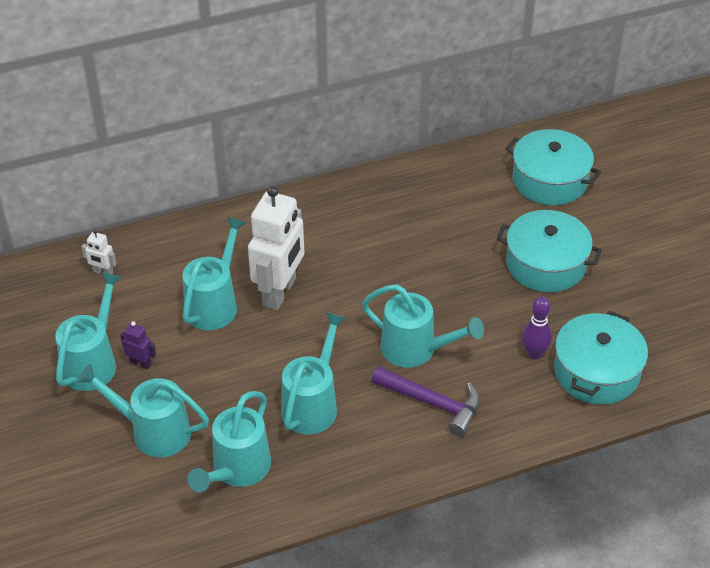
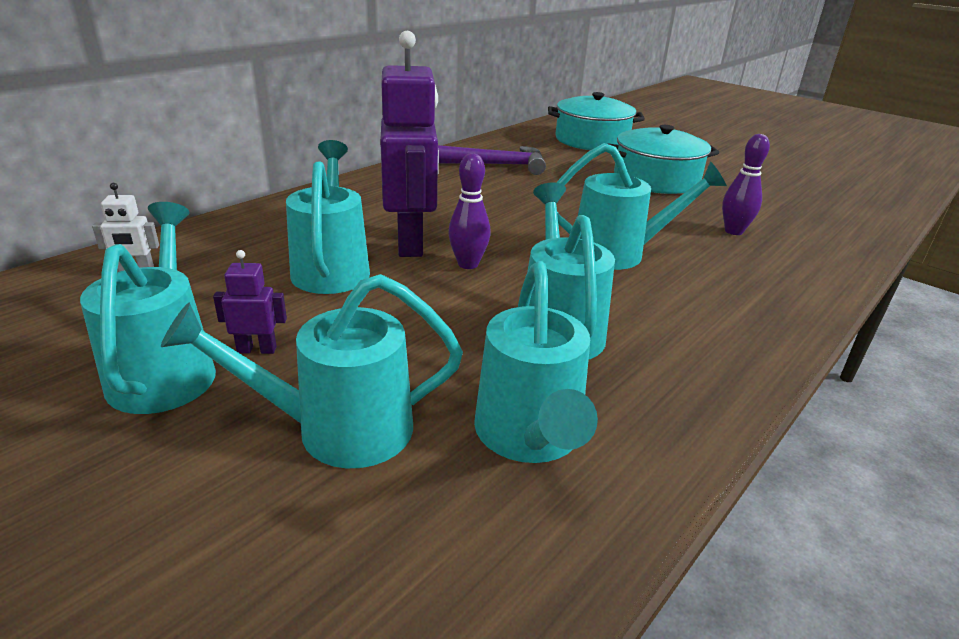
camera: 30 degrees left, 15 degrees down
white robot [248,186,304,310] -> purple robot [380,31,439,257]
purple hammer [372,366,480,436] -> purple hammer moved to [438,145,546,175]
turquoise pot [554,311,648,405] -> none
none -> purple bowling pin [448,153,491,269]

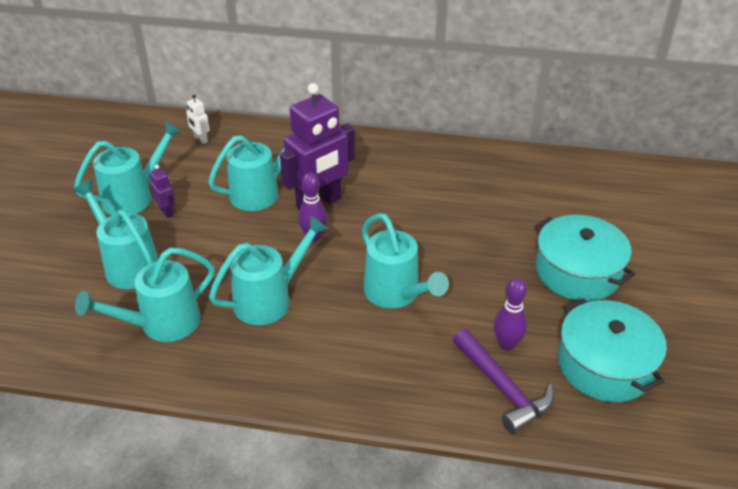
camera: 60 degrees right, 10 degrees up
purple hammer [438,145,546,175] -> purple hammer moved to [453,329,554,434]
turquoise pot [548,92,645,150] -> turquoise pot moved to [558,298,667,402]

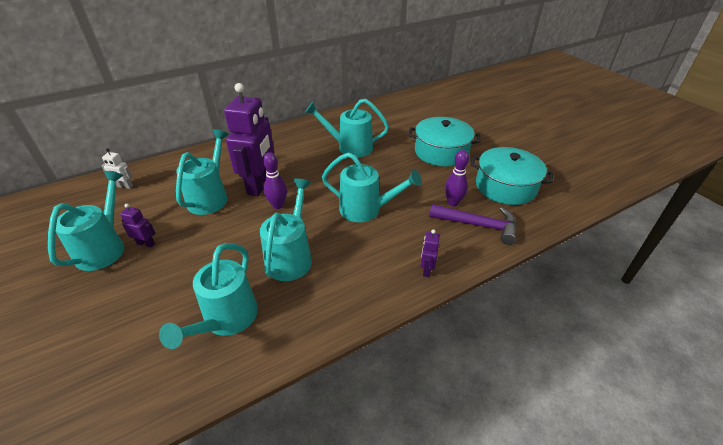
camera: 40 degrees left, 0 degrees up
turquoise watering can [73,180,159,289] -> turquoise watering can moved to [305,98,389,158]
none -> purple robot [420,229,440,277]

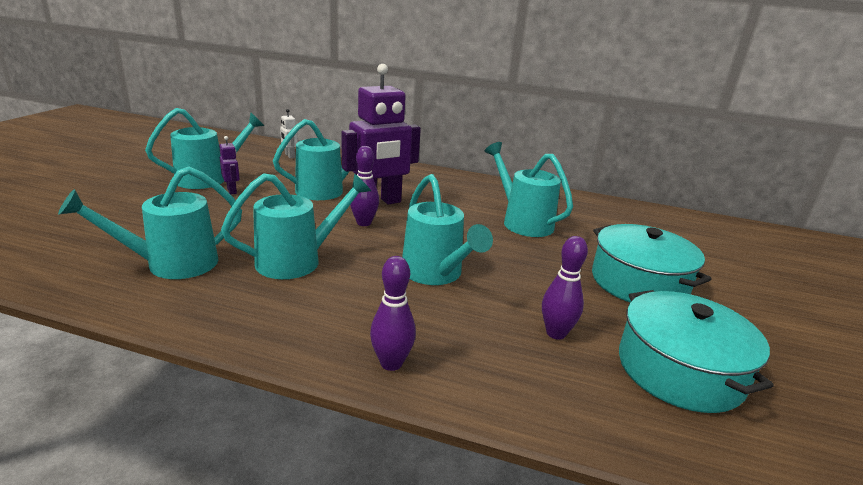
camera: 45 degrees right, 15 degrees down
purple robot [420,229,440,277] -> purple bowling pin [370,256,416,371]
purple hammer [429,204,517,245] -> none

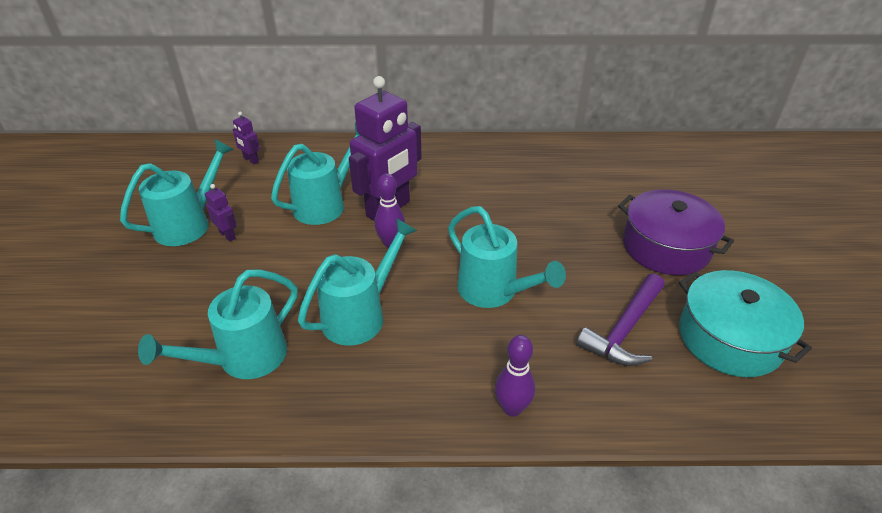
camera: 15 degrees left, 15 degrees up
white robot [280,109,298,159] -> purple robot [233,112,260,164]
turquoise watering can [485,142,573,237] -> none
purple bowling pin [542,236,588,340] -> purple hammer [576,274,665,366]
turquoise pot [592,224,711,303] -> purple pot [618,189,734,275]

